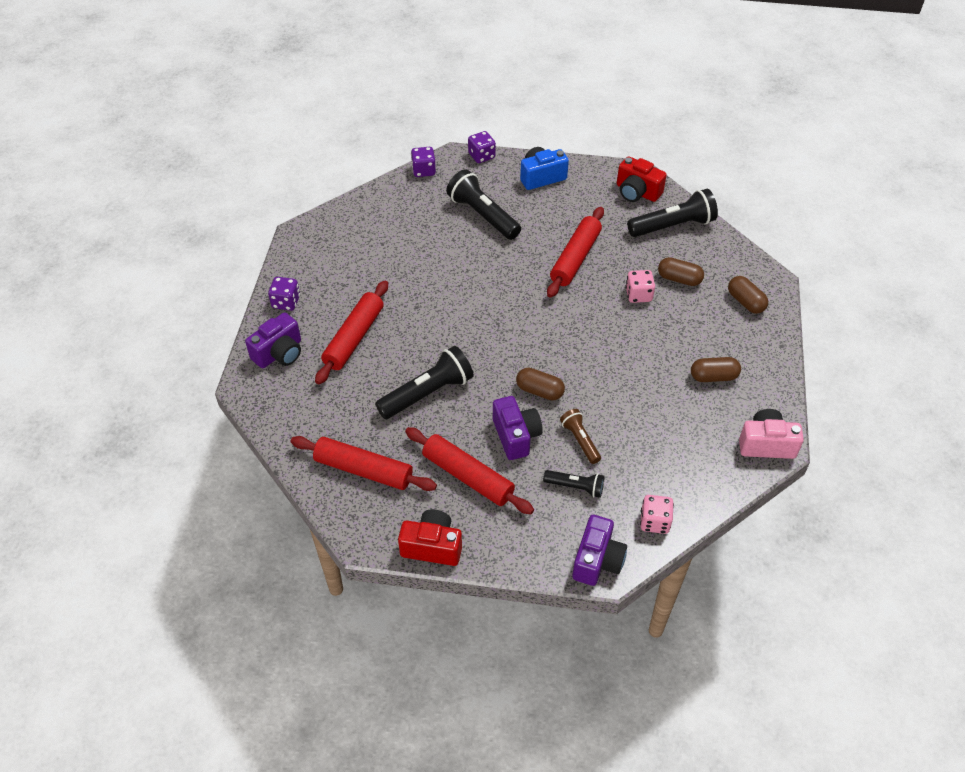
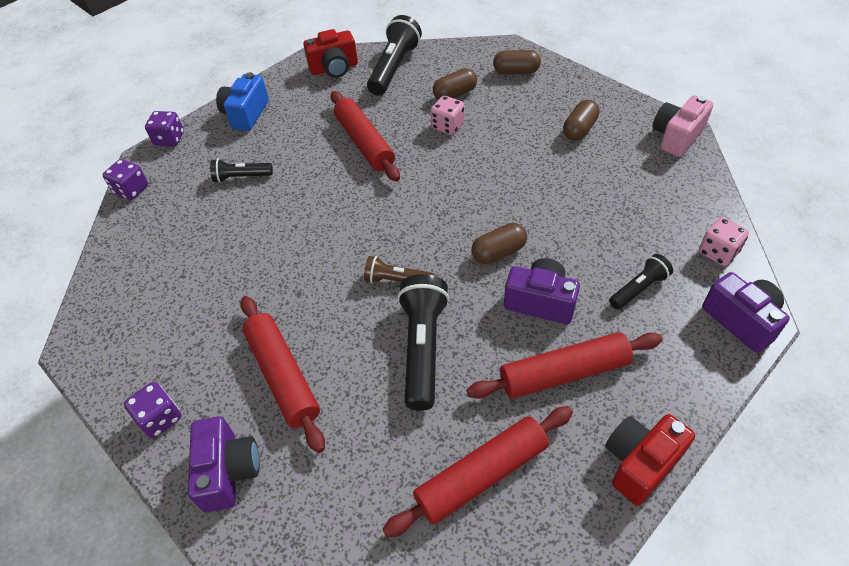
camera: 50 degrees left, 0 degrees up
black flashlight [446,169,521,240] -> black flashlight [210,159,273,183], size x0.56
brown flashlight [560,409,601,464] -> brown flashlight moved to [364,256,434,283]

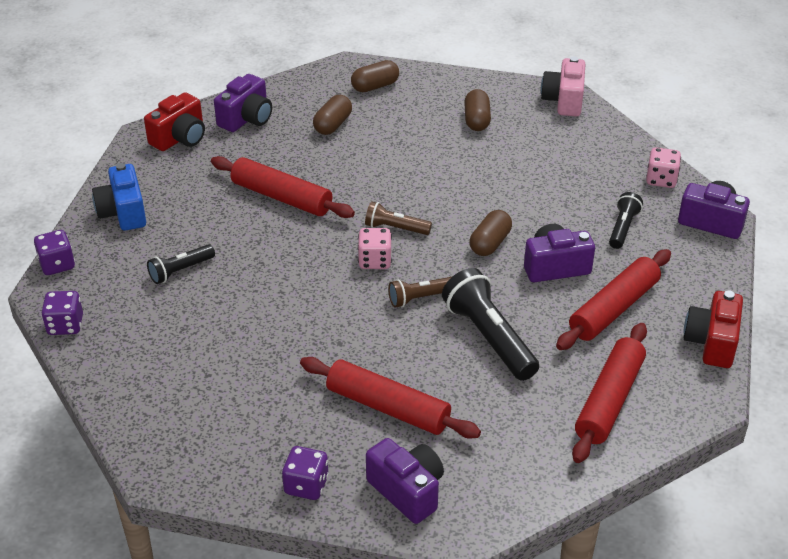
camera: 35 degrees left, 10 degrees down
black flashlight [367,15,422,96] -> purple camera [214,74,272,132]
pink dice [431,96,465,135] -> pink dice moved to [358,228,392,269]
none -> brown flashlight [365,201,432,235]

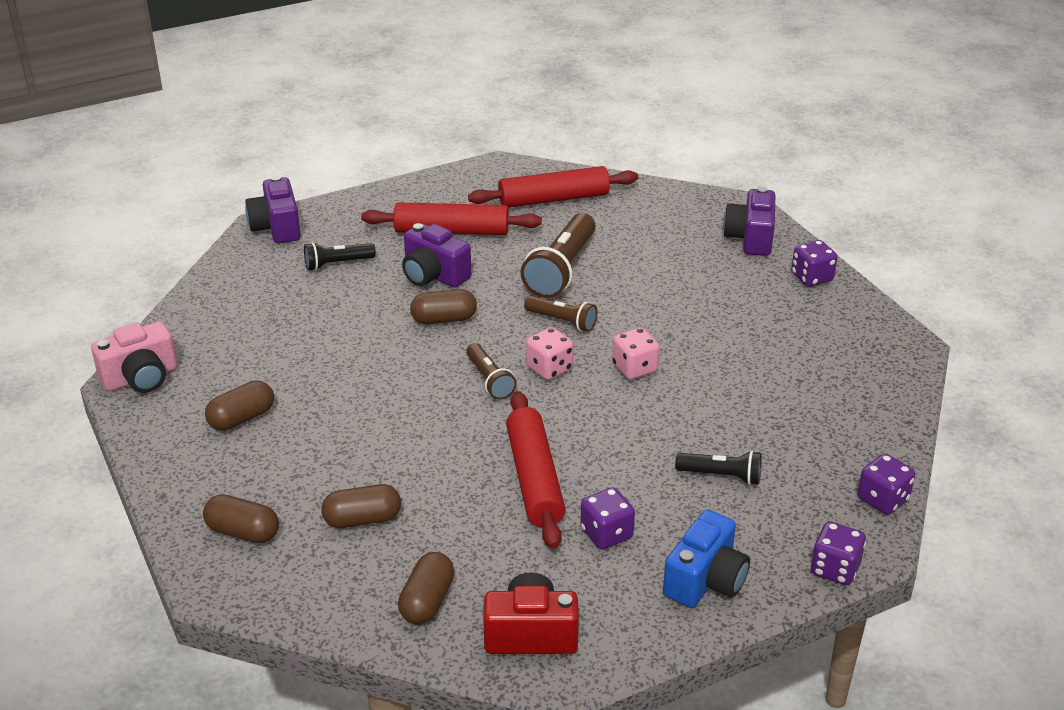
camera: 130 degrees left, 5 degrees down
purple camera [214,74,272,132] -> brown capsule [398,552,454,624]
red rolling pin [300,357,481,439] -> none
black flashlight [442,268,539,381] -> brown flashlight [521,213,596,298]
pink dice [646,147,681,188] -> pink dice moved to [612,328,660,380]
red camera [684,290,743,368] -> none
none -> purple dice [580,487,635,549]

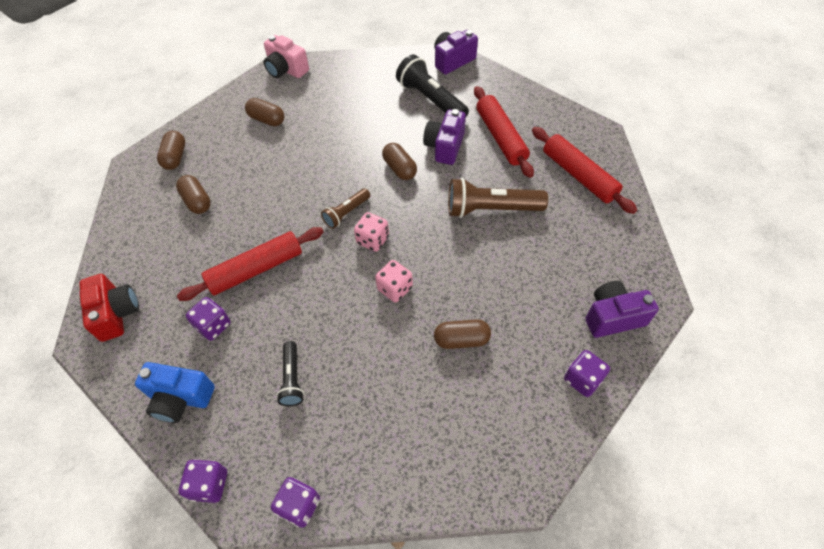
camera: 70 degrees right, 20 degrees up
black flashlight [304,242,376,271] -> black flashlight [396,54,469,117], size x1.78
brown capsule [398,552,454,624] -> brown capsule moved to [434,319,491,349]
brown flashlight [524,296,597,332] -> none

